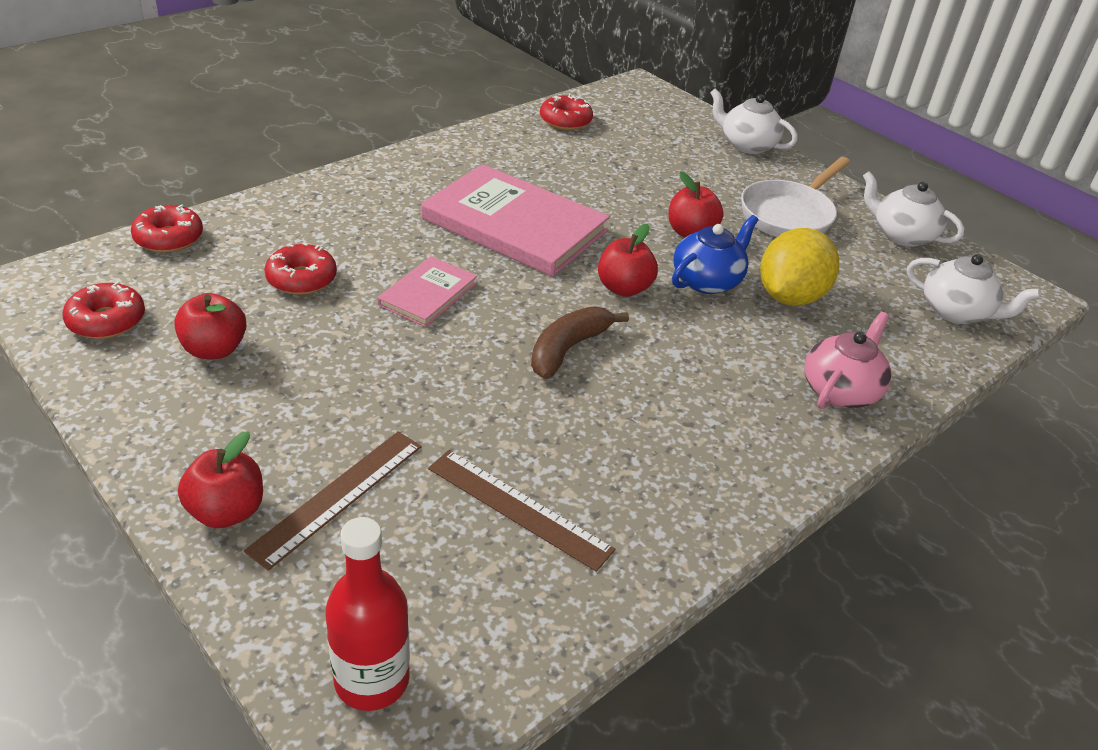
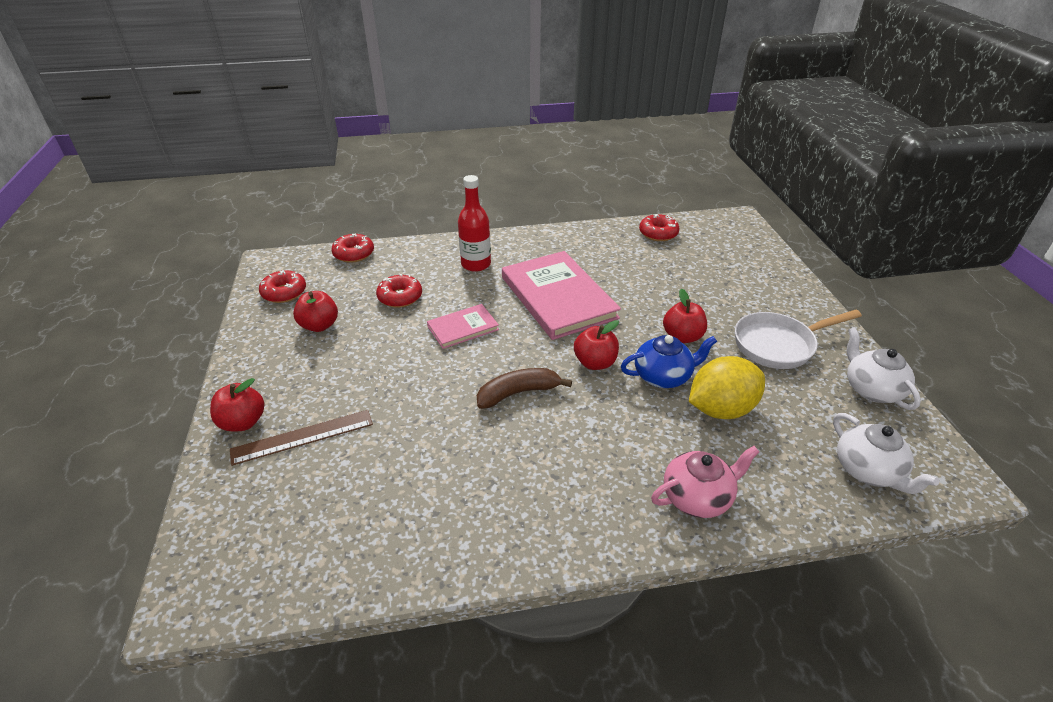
camera: 35 degrees right, 0 degrees up
red bottle [325,517,410,711] -> red bottle moved to [458,175,491,272]
brown ruler [428,450,615,572] -> none
white teapot [710,88,798,154] -> none

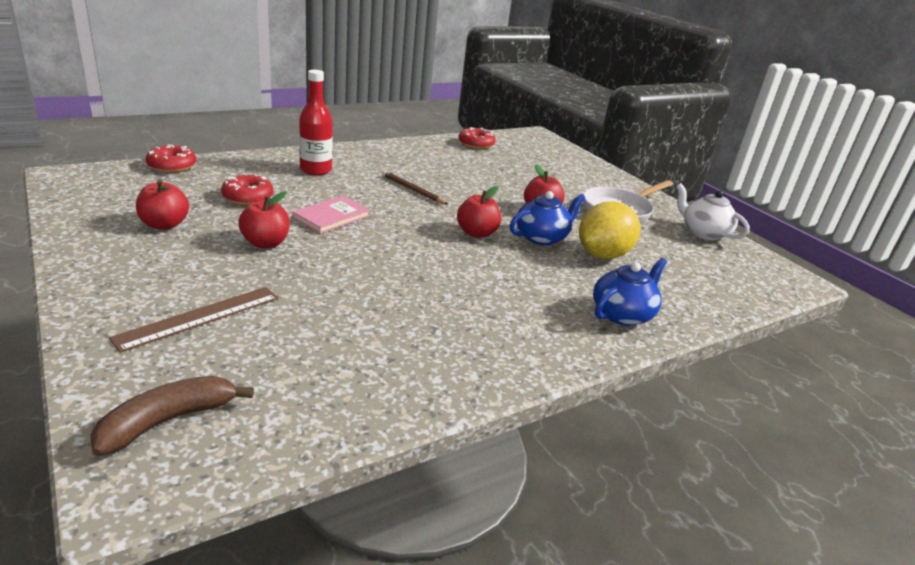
camera: 25 degrees left, 10 degrees down
red apple [210,378,264,432] -> red apple moved to [239,192,290,248]
red donut [259,270,306,303] -> none
brown banana [477,368,572,409] -> brown banana moved to [90,376,254,456]
pink book [502,251,621,340] -> brown pencil [382,170,449,205]
pink teapot [651,446,759,518] -> blue teapot [593,258,667,326]
white teapot [833,413,939,494] -> none

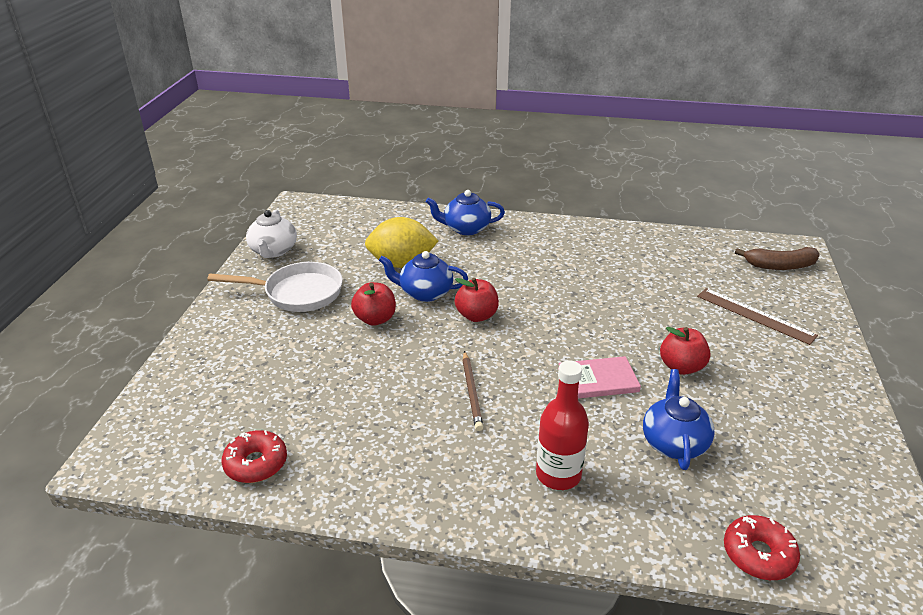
camera: 135 degrees left, 5 degrees up
brown ruler [109,287,278,353] -> brown ruler turned 45 degrees clockwise [697,288,818,345]
red apple [136,179,189,230] -> none
red donut [221,173,273,205] -> blue teapot [643,369,715,470]

